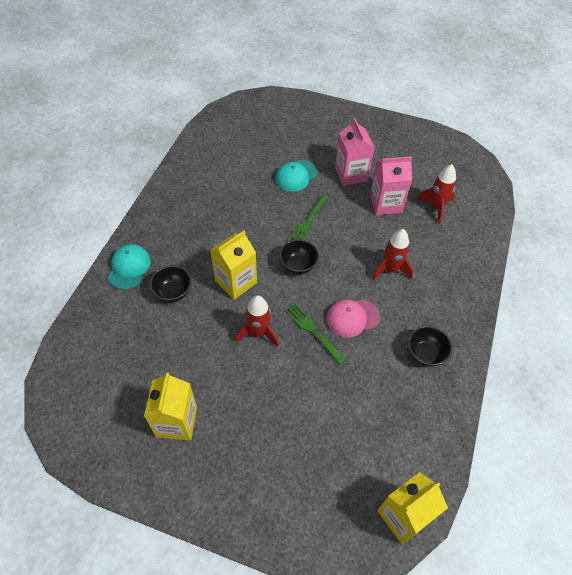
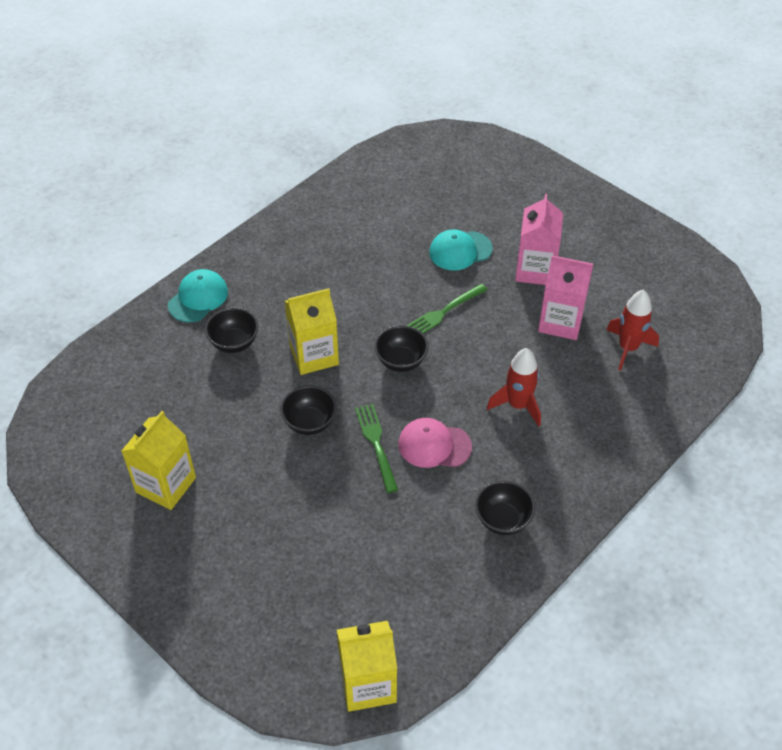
camera: 25 degrees right, 5 degrees down
red rocket [236,295,279,347] -> black bowl [280,386,337,435]

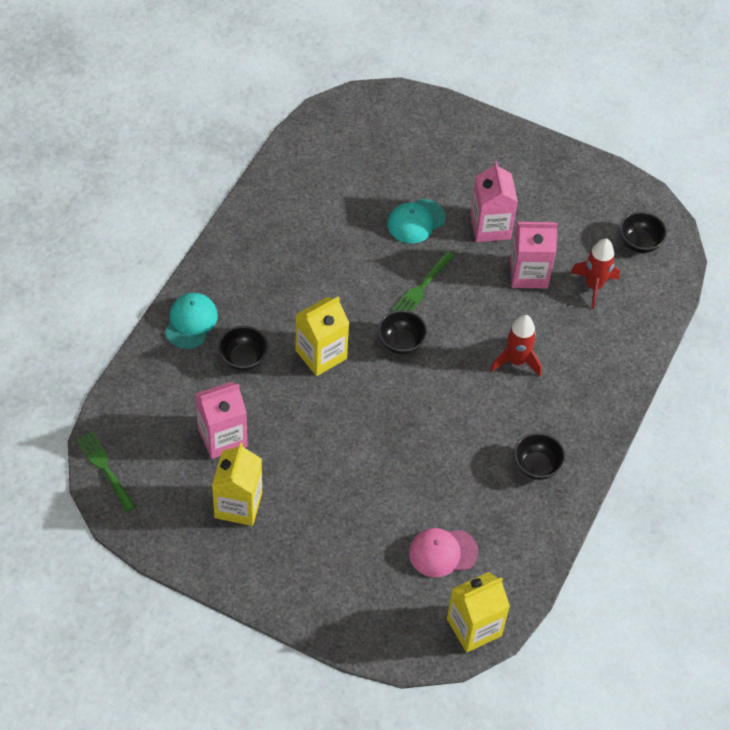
camera: 20 degrees left, 5 degrees up
black bowl [280,386,337,435] -> black bowl moved to [620,212,667,253]
green fork [355,404,398,493] -> green fork moved to [77,431,136,512]
pink cap [398,418,472,468] -> pink cap moved to [409,528,478,577]
none -> pink carton [195,381,248,459]

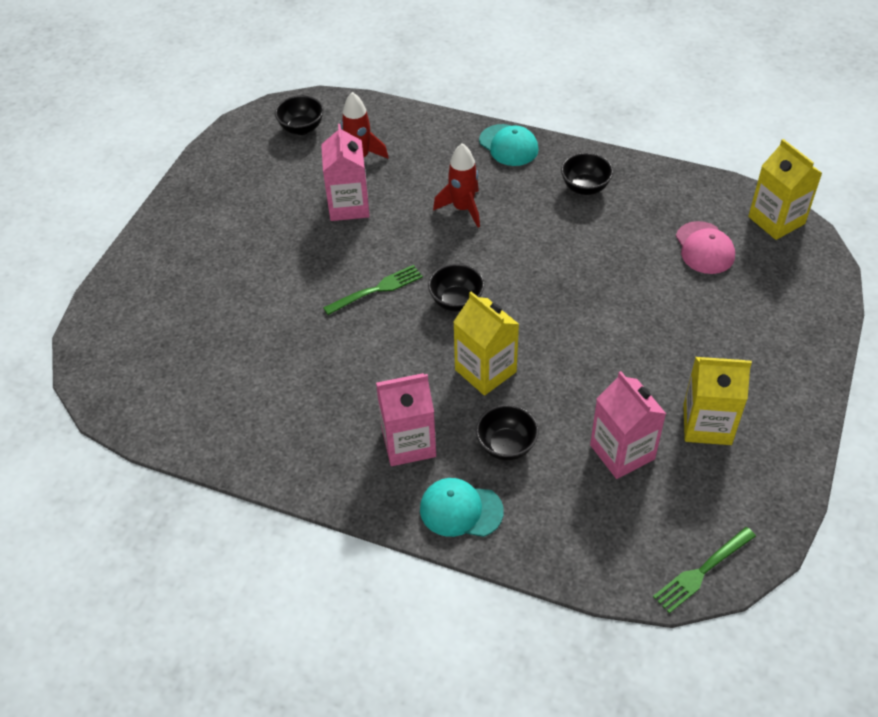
camera: 90 degrees left, 5 degrees down
turquoise cap [388,199,446,243] -> turquoise cap moved to [479,124,539,166]
green fork [392,251,454,311] -> green fork turned 60 degrees counterclockwise [323,265,423,315]
pink carton [470,161,518,242] -> pink carton moved to [376,373,436,466]

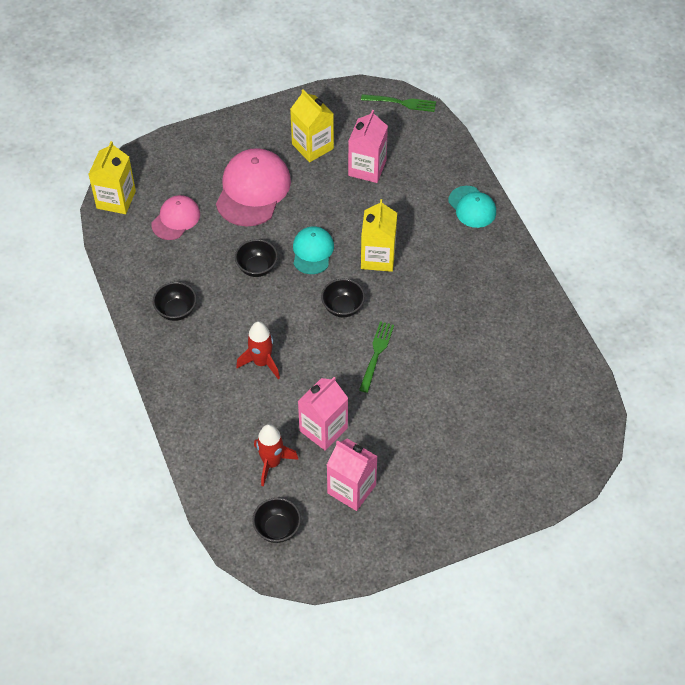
camera: 135 degrees left, 5 degrees up
green fork [323,265,423,315] -> green fork turned 90 degrees clockwise [359,321,394,393]
pink carton [376,373,436,466] -> pink carton moved to [327,438,378,511]
black bowl [476,405,539,460] -> black bowl moved to [235,239,278,277]
turquoise cap [479,124,539,166] -> turquoise cap moved to [293,226,334,274]
none -> pink cap [216,148,291,226]

